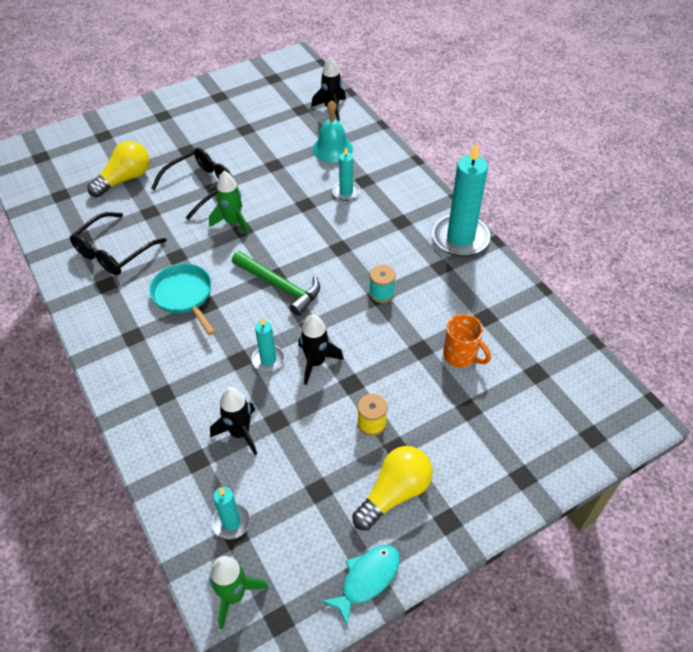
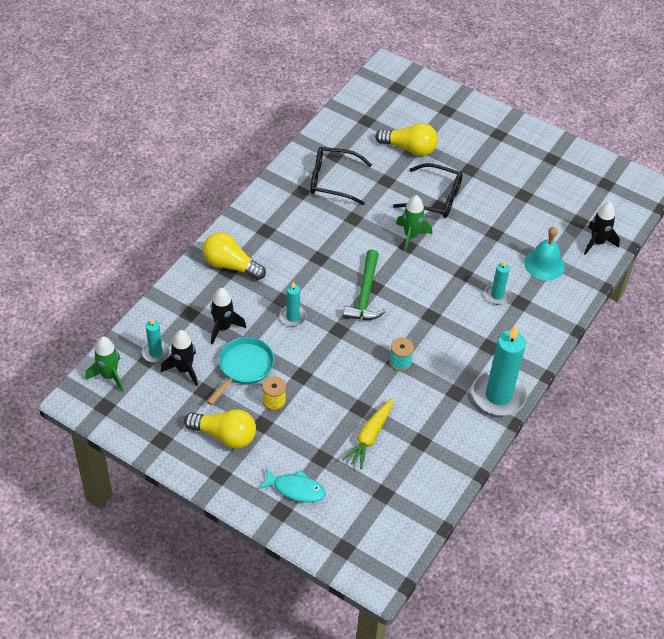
camera: 60 degrees right, 0 degrees up
turquoise pan [149,263,215,335] -> turquoise pan moved to [207,337,274,405]
black rocket [298,314,344,385] -> black rocket moved to [161,330,198,386]
turquoise fish [322,545,400,626] -> turquoise fish moved to [258,467,326,503]
orange mug [443,314,491,368] -> yellow carrot [342,398,393,469]
none -> yellow light bulb [203,232,266,280]

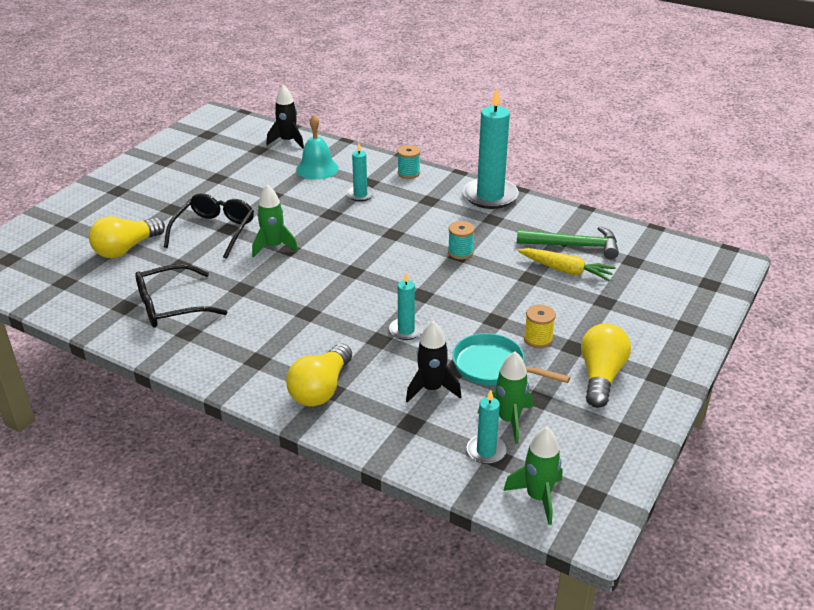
camera: 90 degrees left, 15 degrees down
black rocket [161,330,198,386] -> green rocket [478,351,533,444]
turquoise fish [258,467,326,503] -> none
black glasses [310,147,372,205] -> black glasses turned 60 degrees clockwise [135,264,227,327]
green hammer [343,249,386,320] -> green hammer moved to [517,226,619,259]
yellow light bulb [375,123,438,156] -> yellow light bulb turned 150 degrees counterclockwise [89,216,165,258]
none -> turquoise spool [397,145,420,179]

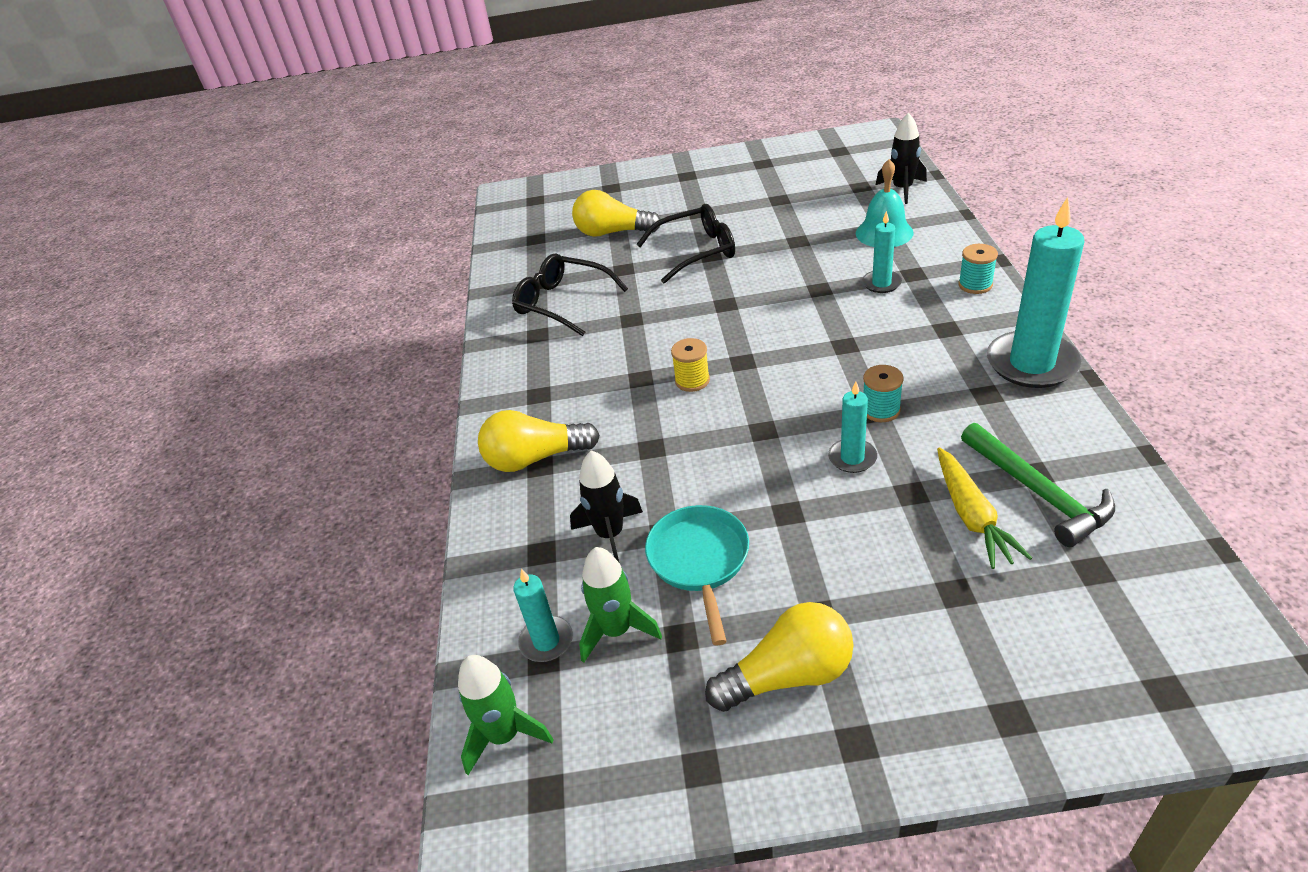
camera: 60 degrees right, 5 degrees up
green rocket [252,184,298,258] -> none
turquoise candle [389,272,424,340] -> turquoise candle moved to [828,382,877,473]
yellow spool [524,305,556,348] -> yellow spool moved to [671,338,710,392]

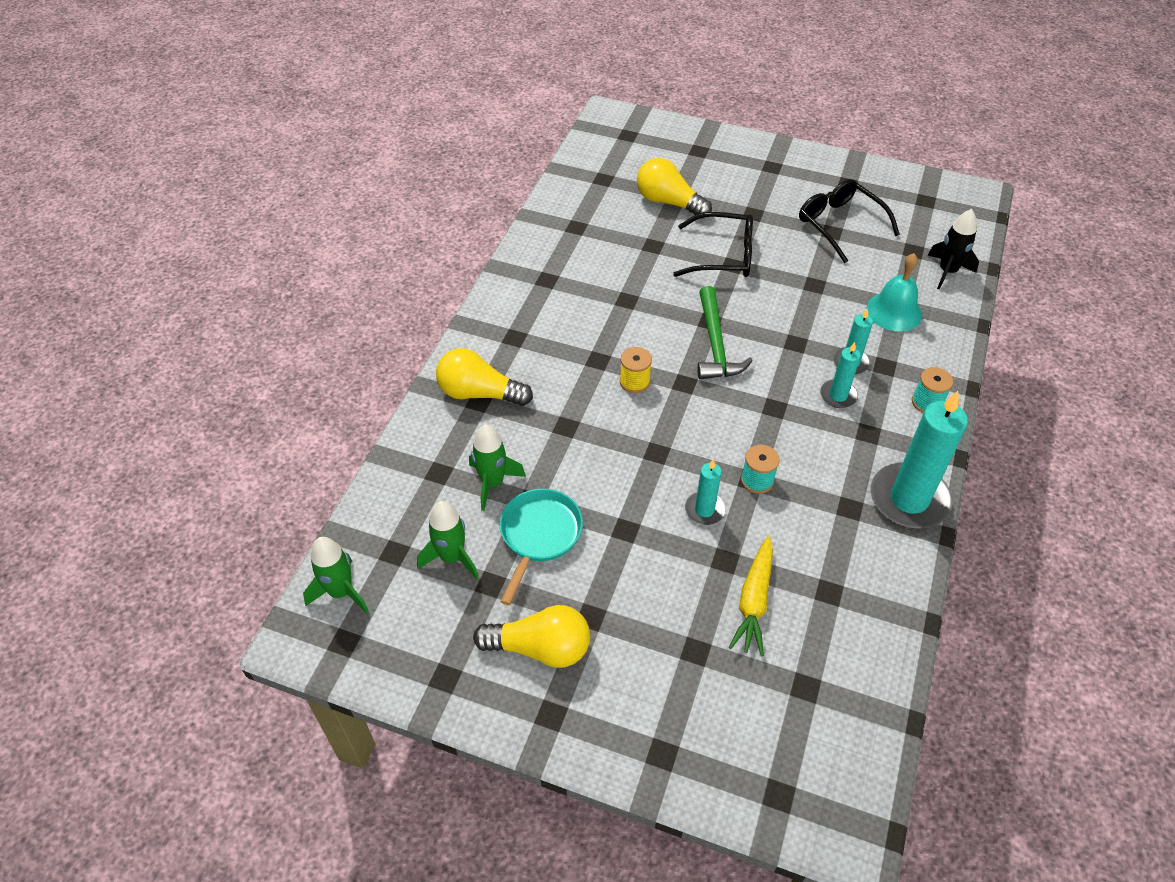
camera: 20 degrees right, 10 degrees up
black glasses [512,253,628,336] -> black glasses moved to [799,179,900,263]
turquoise candle [513,569,573,662] -> turquoise candle moved to [820,342,861,408]
black rocket [570,450,643,562] -> green rocket [469,424,526,511]
green hammer [961,423,1115,547] -> green hammer moved to [697,286,753,379]

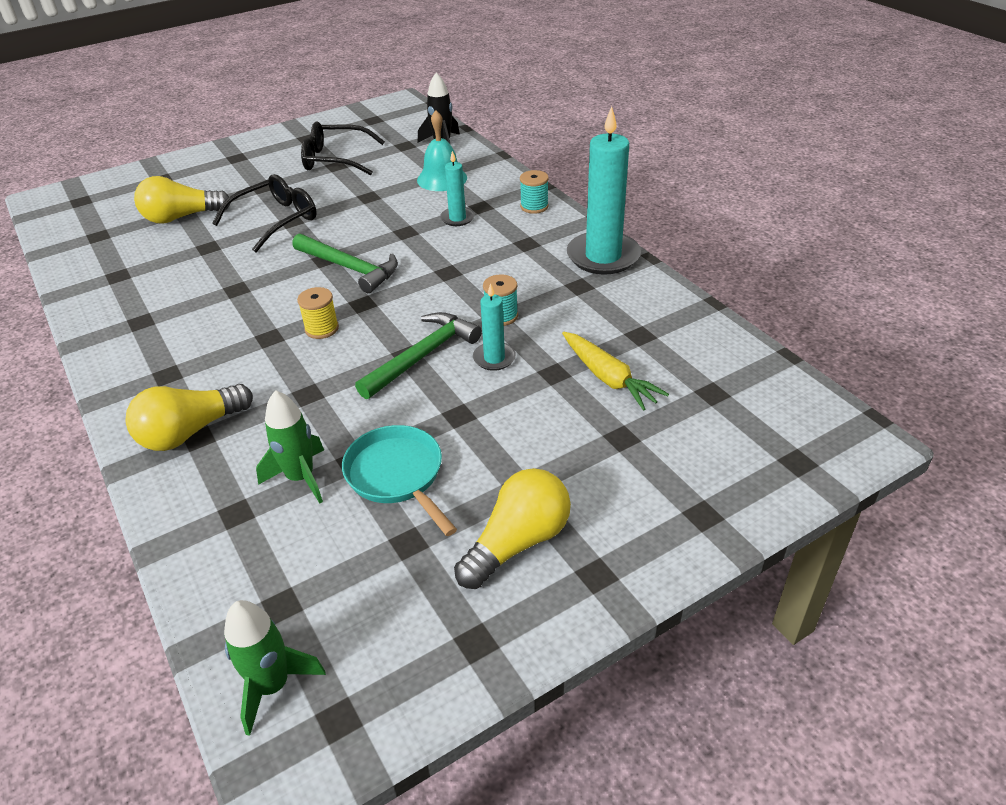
camera: 50 degrees left, 10 degrees down
green rocket [417,501,478,579] -> none
turquoise candle [820,342,861,408] -> none
none -> green hammer [355,312,482,399]

